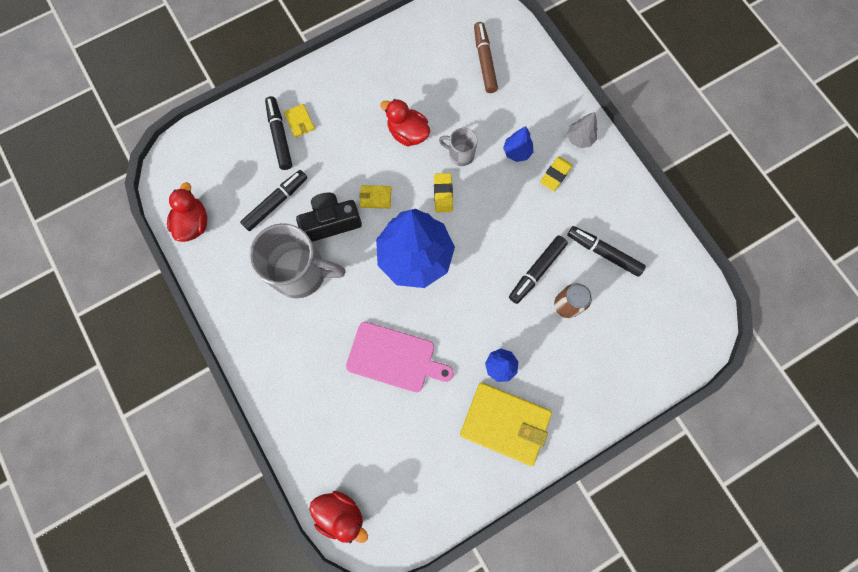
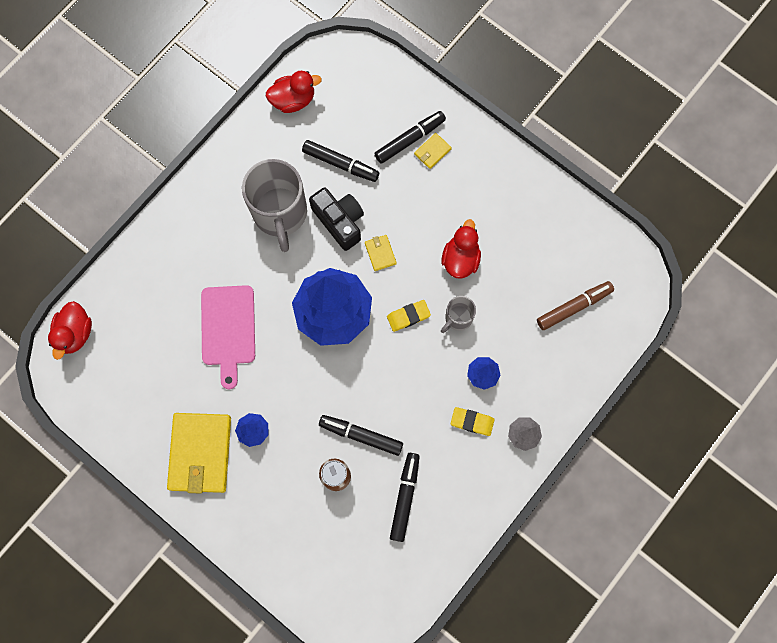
camera: 70 degrees right, 0 degrees up
grey mug [439,128,477,166] -> grey mug turned 135 degrees counterclockwise [441,296,476,333]

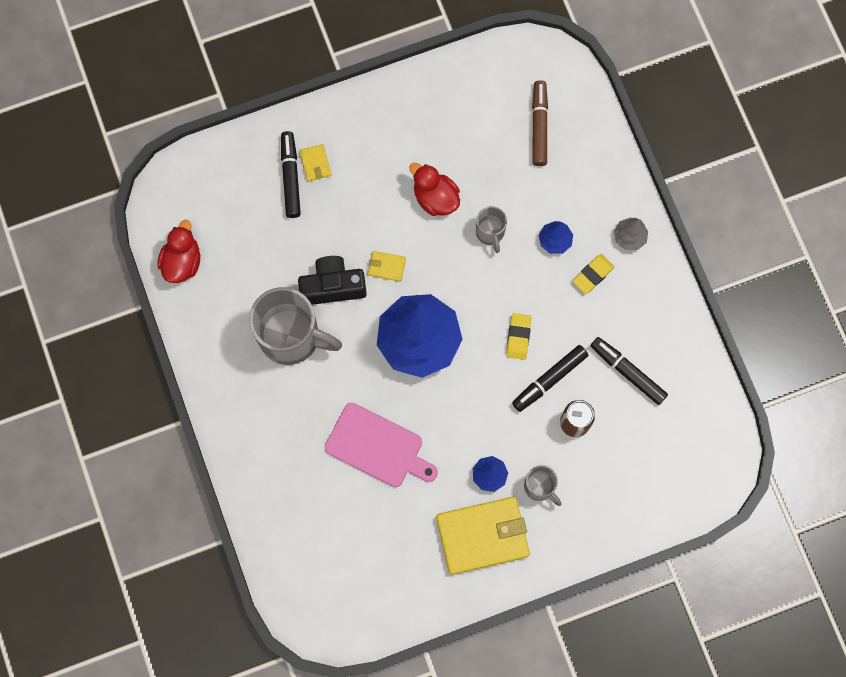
camera: 60 degrees left, 0 degrees up
red duck [48,301,92,360] -> none
yellow wallet [167,413,231,494] -> yellow wallet turned 45 degrees counterclockwise [436,497,530,575]
black marker [302,140,379,182] -> none
yellow eraser [387,300,431,332] -> yellow eraser moved to [506,313,531,360]
none -> grey mug [524,465,562,506]

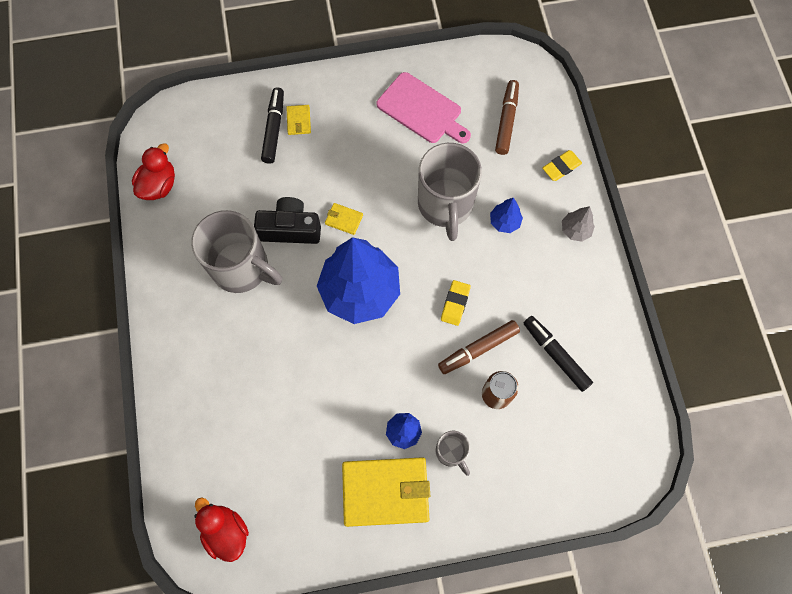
camera: 10 degrees right, 5 degrees down
pink cutting board [325,403,438,487] -> pink cutting board moved to [377,72,471,144]
red duck [409,163,460,216] -> red duck moved to [194,497,249,562]
grey mug [476,206,507,253] -> grey mug [418,143,482,241], size x2.05
black marker [512,345,588,412] -> brown marker [438,320,520,374]
yellow eraser [572,254,614,294] -> yellow eraser moved to [542,150,582,181]

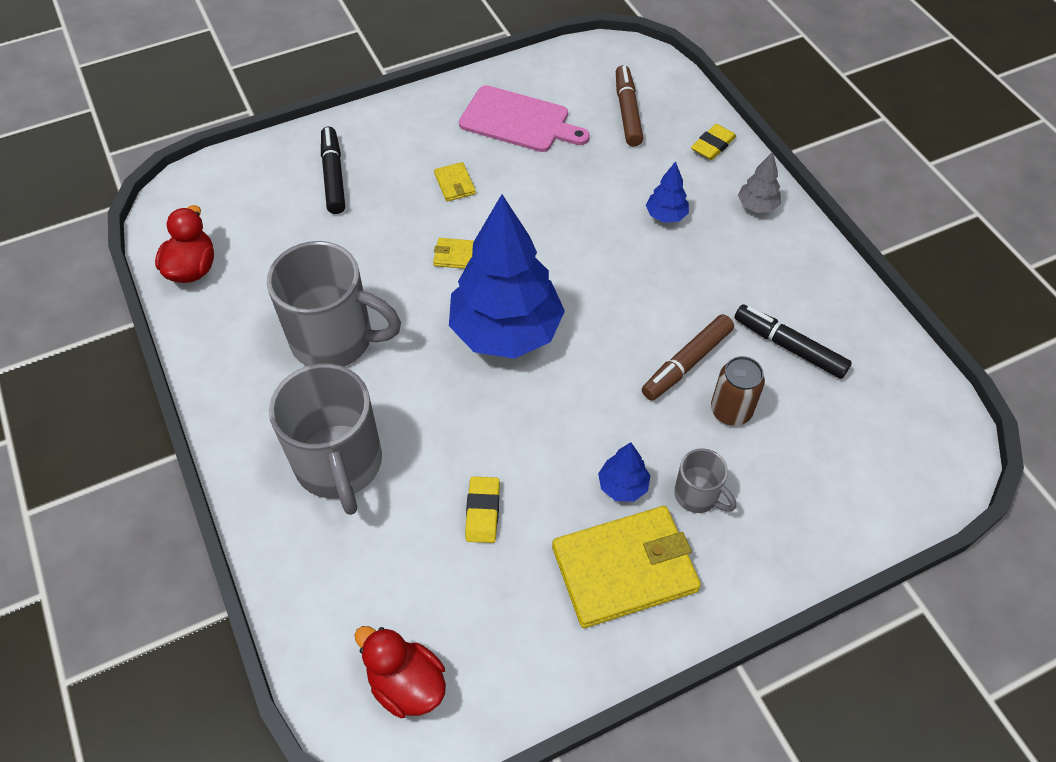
camera: 15 degrees left, 15 degrees down
black camera [254,197,321,244] -> none
yellow wallet [286,105,311,135] -> yellow wallet moved to [434,162,476,202]
grey mug [418,143,482,241] -> grey mug moved to [269,363,382,515]
yellow eraser [441,280,471,326] -> yellow eraser moved to [465,476,500,543]

